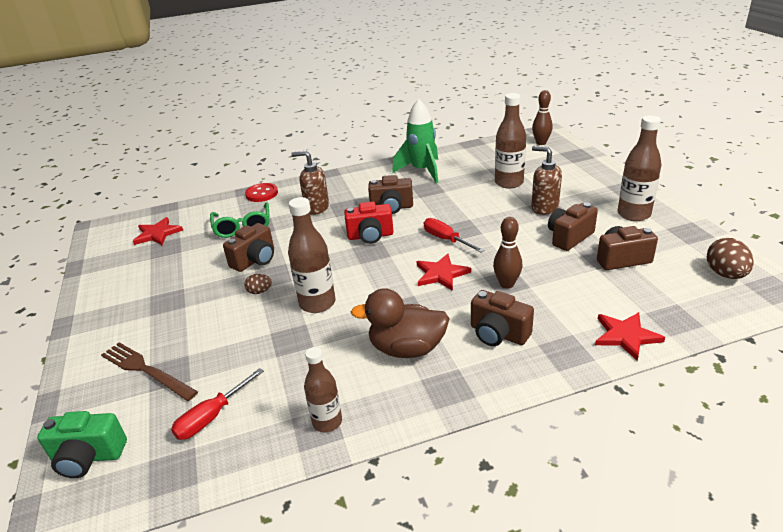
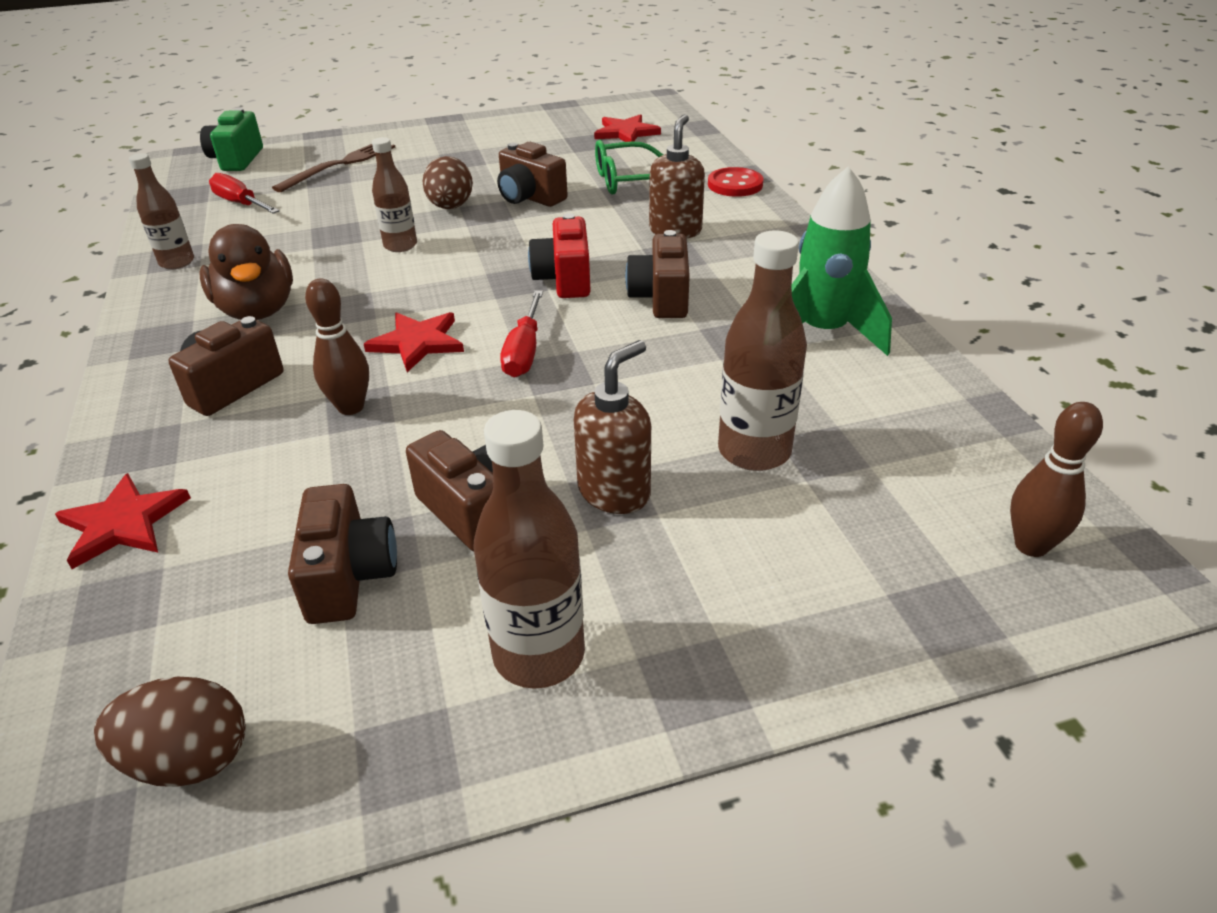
camera: 90 degrees right, 5 degrees up
brown egg [244,274,272,294] -> brown egg [422,156,473,209], size x1.76
brown bottle [288,197,335,313] -> brown bottle [372,137,417,252], size x0.65
brown duck [351,288,450,358] -> brown duck turned 150 degrees clockwise [199,224,293,320]
red screwdriver [424,218,484,253] -> red screwdriver turned 135 degrees clockwise [500,290,543,377]

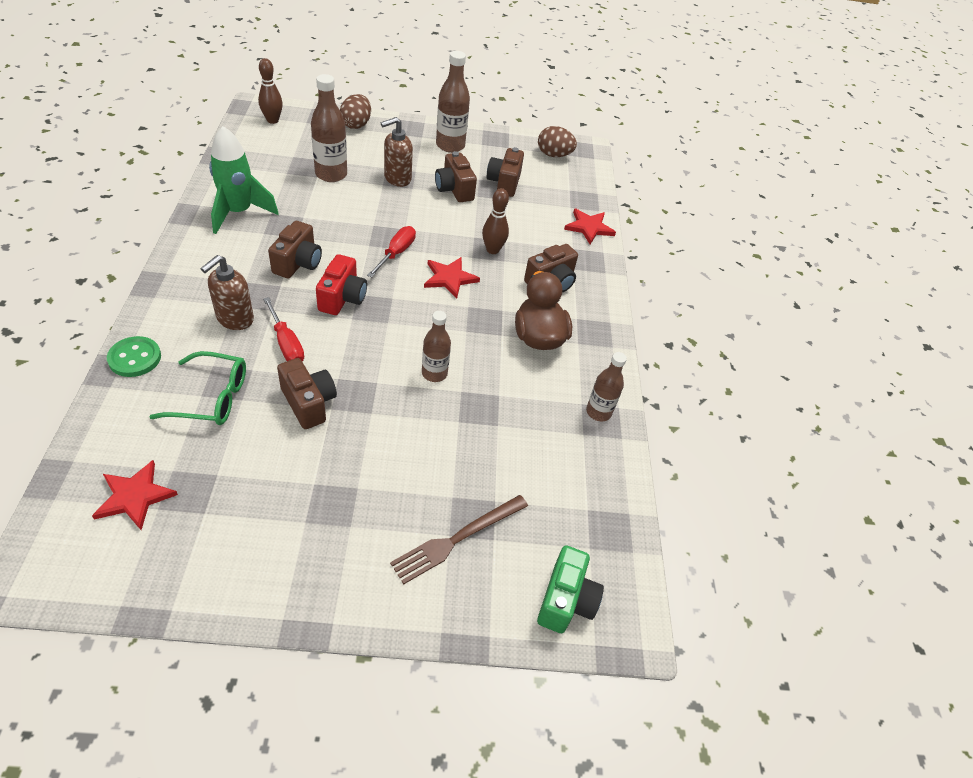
camera: 170 degrees left, 10 degrees up
red screwdriver [209,173,279,214] -> red screwdriver moved to [263,297,304,362]
brown egg [422,156,473,209] -> brown egg moved to [340,94,371,129]
red button [708,167,764,197] -> green button [107,336,161,377]

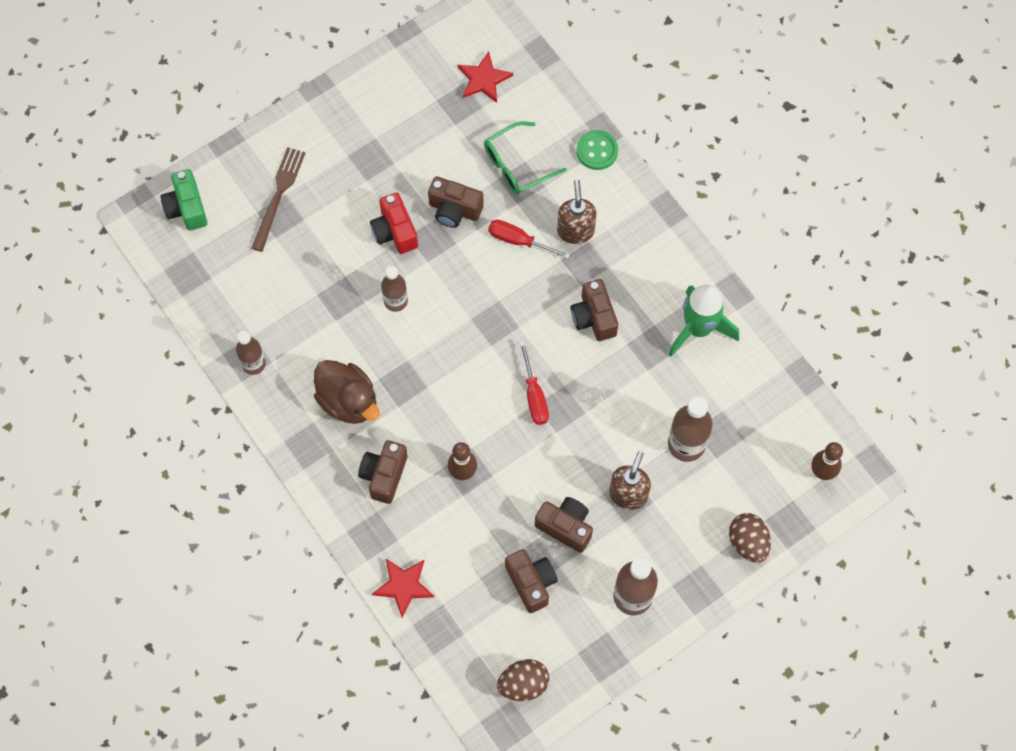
camera: 150 degrees right, 20 degrees up
red camera [316,254,367,315] -> red camera moved to [370,193,418,254]
red star [424,257,480,299] -> none

